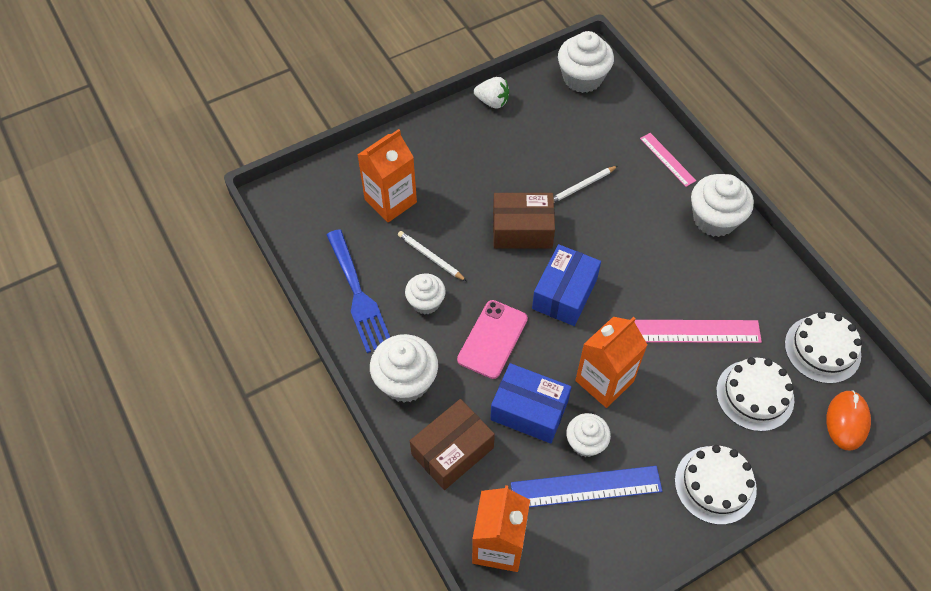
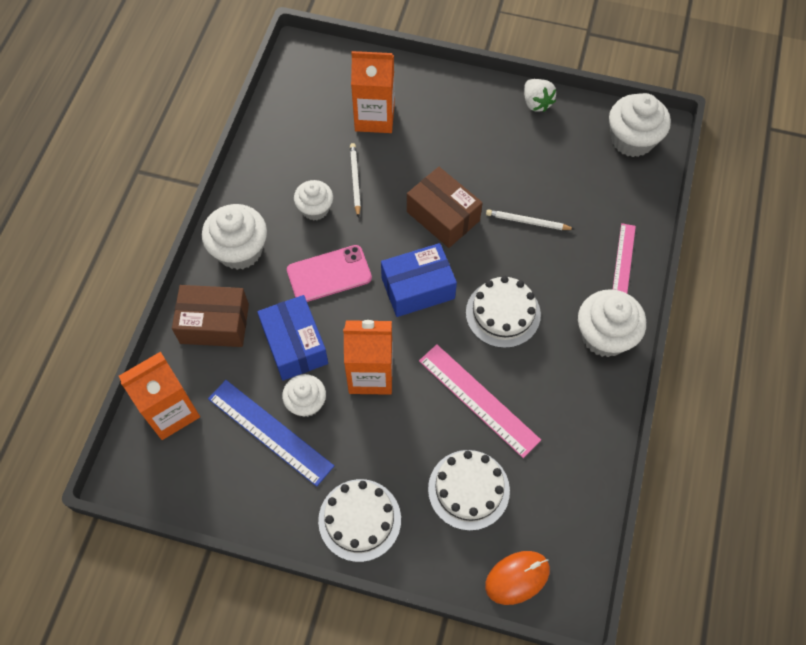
camera: 45 degrees right, 5 degrees up
blue fork [326,229,390,353] -> none
white cake [785,312,862,384] -> white cake moved to [466,276,541,348]

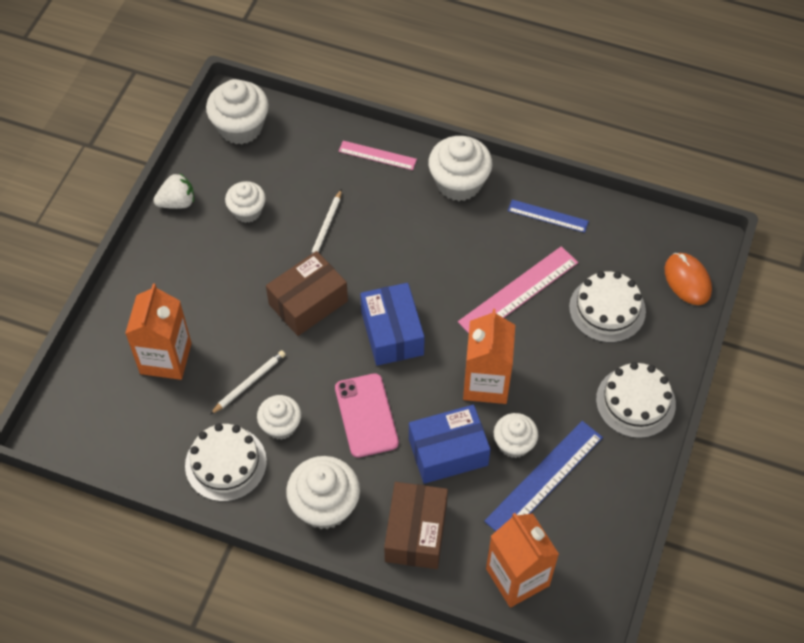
camera: 85 degrees left, 5 degrees down
white pencil [350,143,361,218] -> white pencil turned 135 degrees clockwise [210,350,286,415]
white cake [466,276,541,348] -> white cake moved to [185,423,267,502]
none -> white cupcake [225,181,266,223]
none -> blue ruler [508,199,589,233]

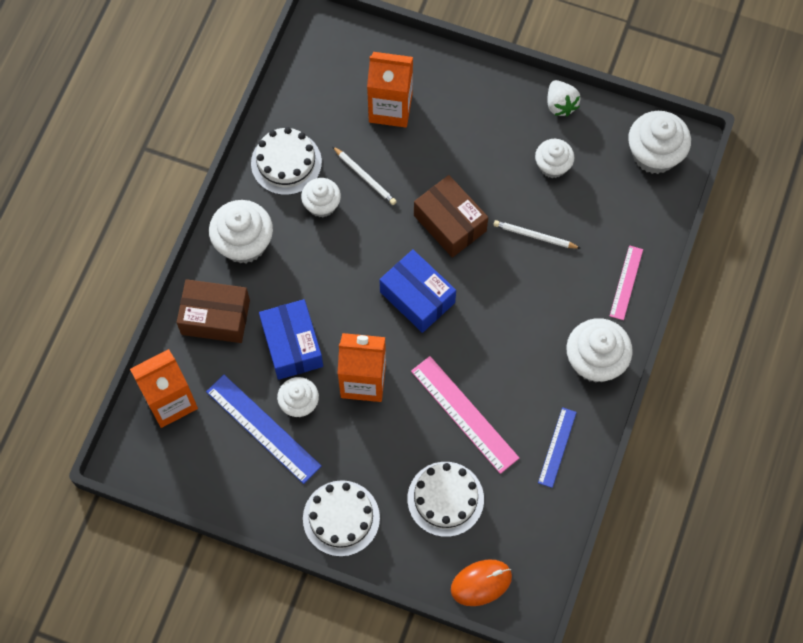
camera: 90 degrees right, 10 degrees up
pink phone [335,373,399,458] -> none
blue box [360,283,425,366] -> blue box turned 60 degrees clockwise [380,250,456,333]

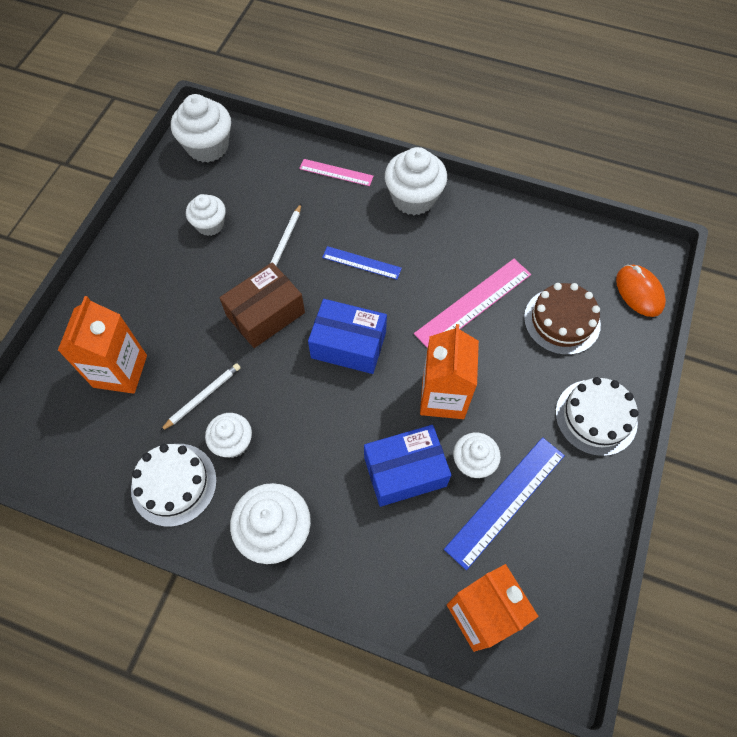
camera: 90 degrees left, 5 degrees down
brown box [176,279,250,343] -> none
blue box [380,250,456,333] -> blue box turned 60 degrees clockwise [308,299,387,374]
white cake [408,462,484,537] -> brown cake [524,283,601,355]
blue ruler [538,407,577,488] -> blue ruler moved to [322,246,402,280]
white strawberry [547,80,581,116] -> none

